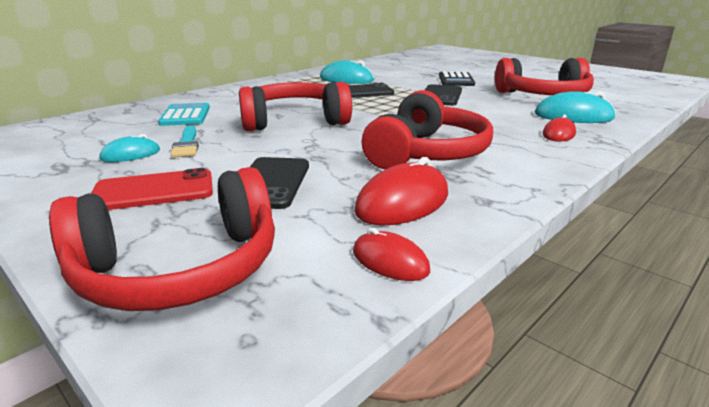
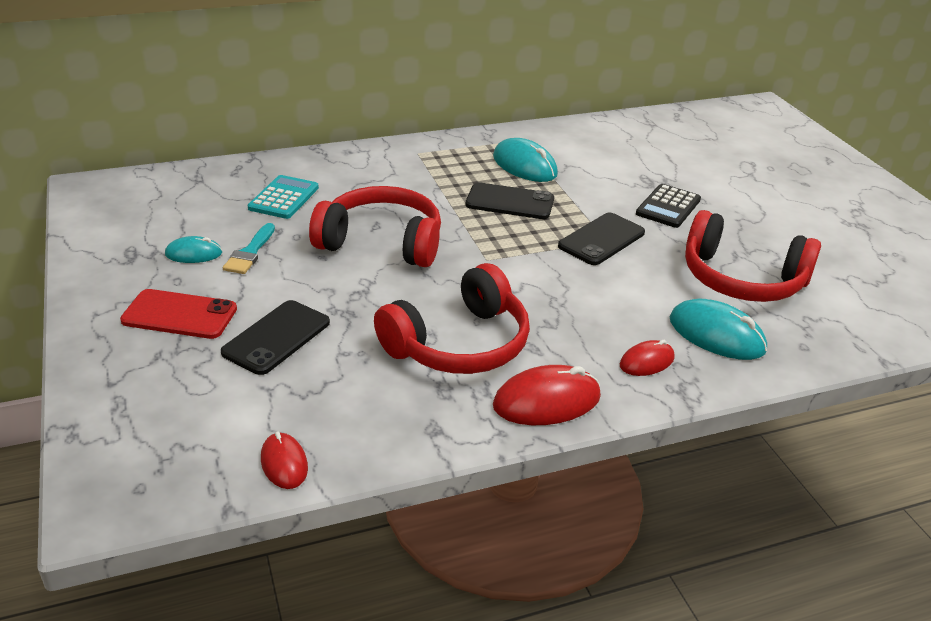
camera: 25 degrees right, 10 degrees up
red headphones [49,167,275,311] -> none
red mouse [354,157,448,226] -> red mouse moved to [493,365,601,425]

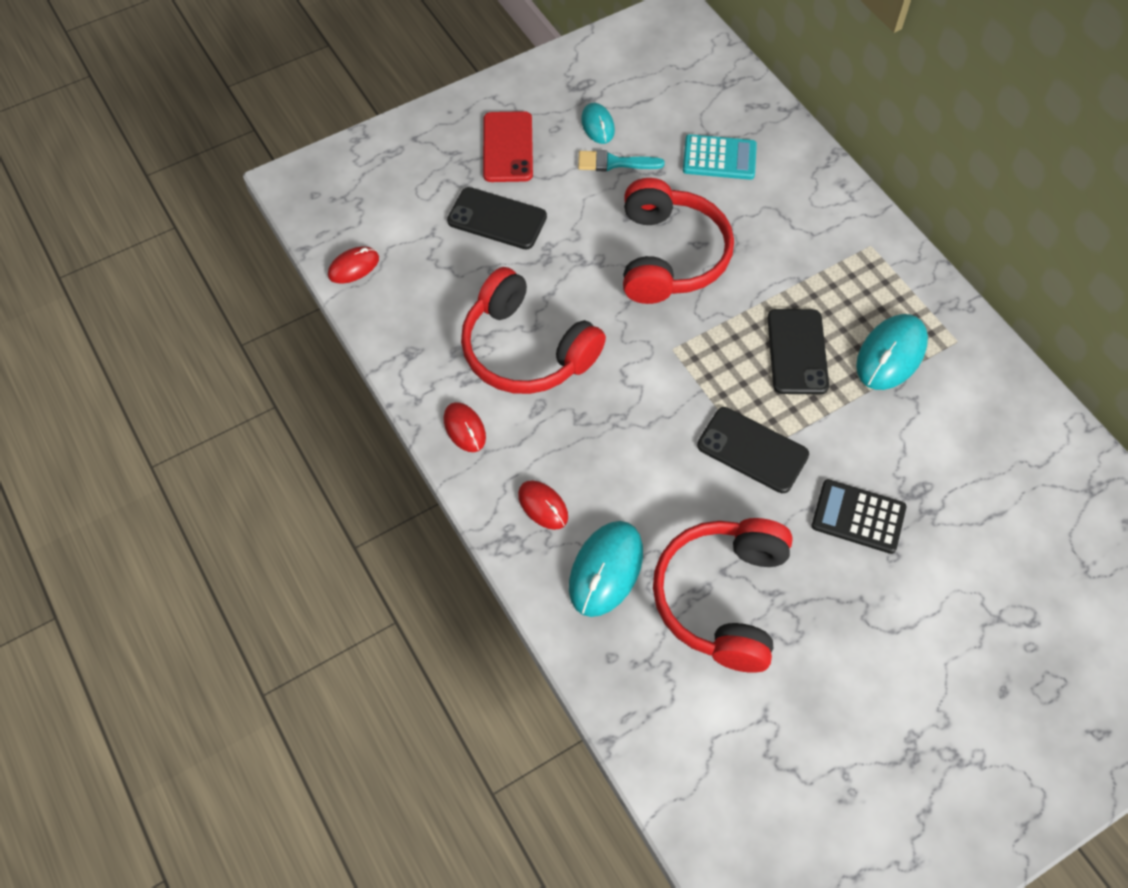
camera: 80 degrees right, 25 degrees up
red mouse [493,365,601,425] -> red mouse [444,402,486,452], size x0.60

